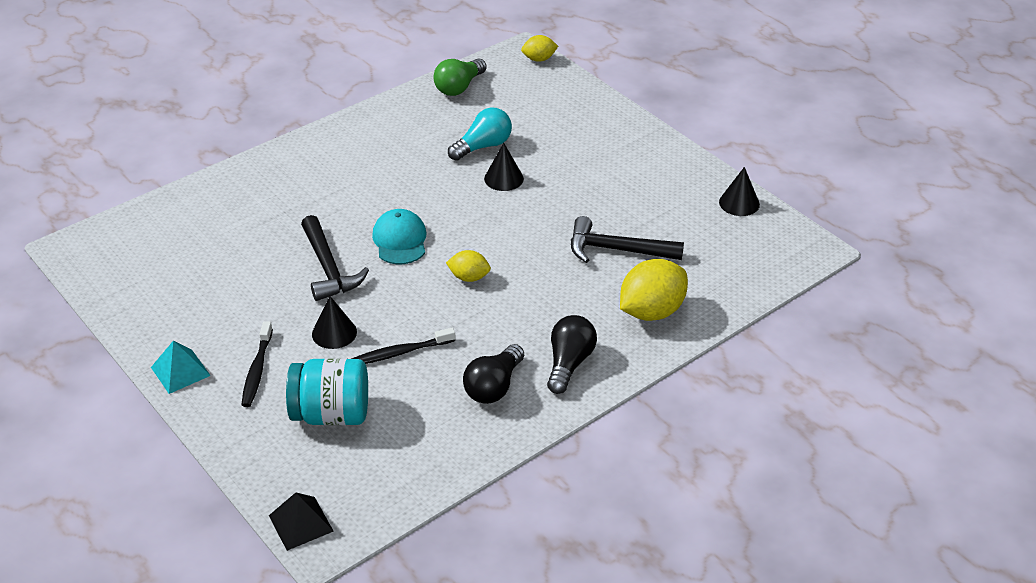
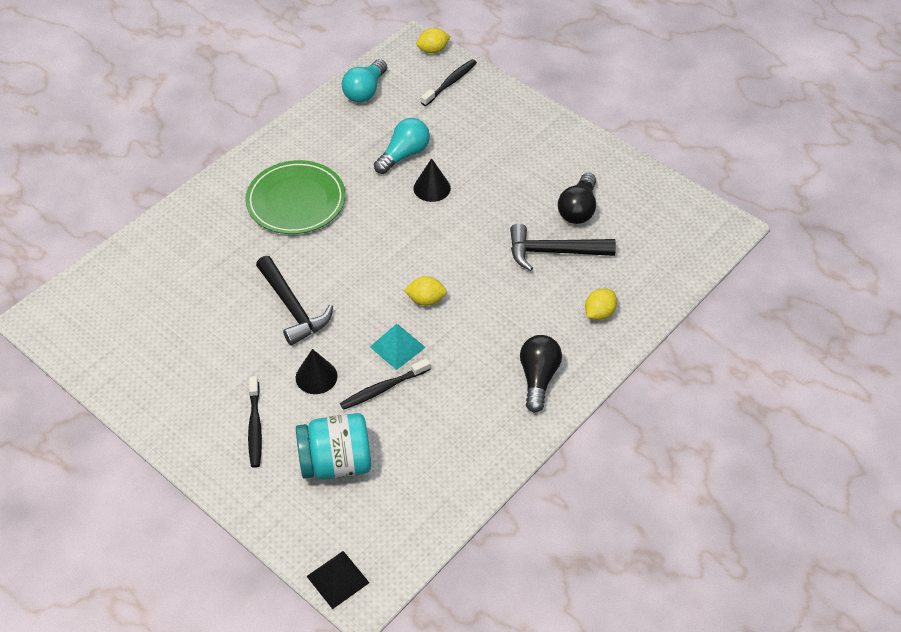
camera: 10 degrees left, 10 degrees up
turquoise pyramid [151,340,211,394] -> turquoise pyramid moved to [370,324,426,370]
turquoise cap [372,209,426,264] -> none
green light bulb [434,58,487,96] -> turquoise light bulb [342,59,387,103]
black light bulb [463,344,524,404] -> black light bulb moved to [558,173,596,224]
yellow lemon [620,259,688,321] -> yellow lemon [585,288,617,320], size x0.55
black cone [719,167,760,216] -> none
none -> green plate [245,160,346,234]
none -> black toothbrush [421,59,477,106]

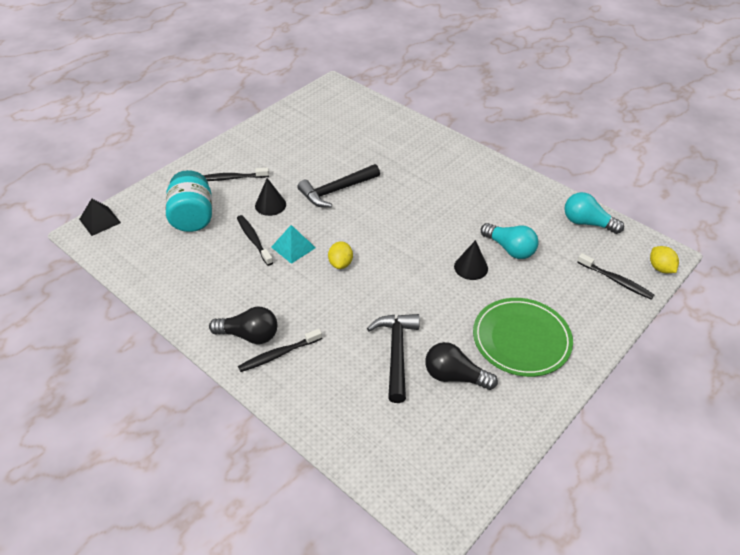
camera: 90 degrees right, 5 degrees down
green plate [245,160,346,234] -> green plate moved to [473,298,573,377]
yellow lemon [585,288,617,320] -> none
none -> black toothbrush [238,329,322,372]

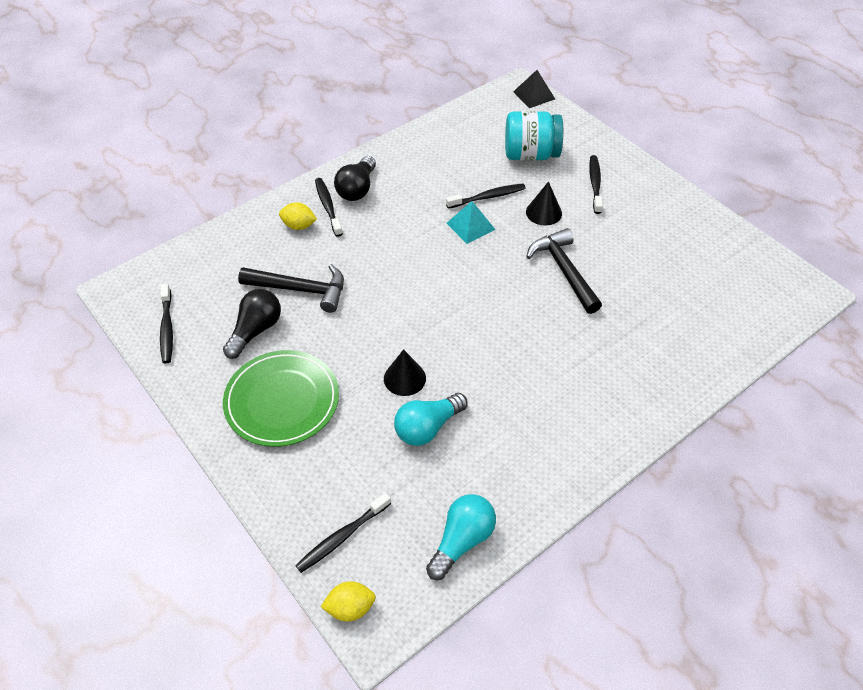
camera: 100 degrees right, 5 degrees up
yellow lemon [328,241,353,269] -> yellow lemon moved to [279,202,317,230]
none -> black toothbrush [160,284,173,363]

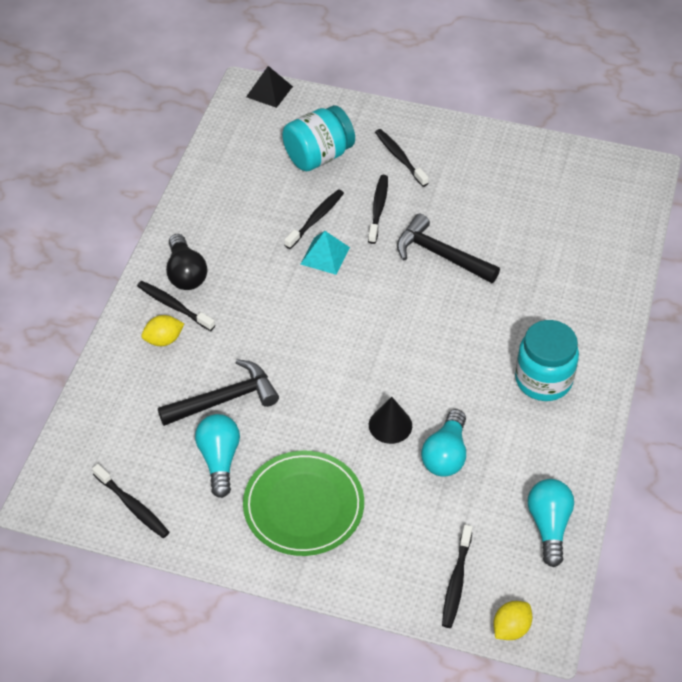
camera: 35 degrees left, 0 degrees up
black light bulb [223,289,281,359] -> turquoise light bulb [195,414,240,498]
black cone [526,181,562,226] -> black toothbrush [368,175,388,244]
none -> turquoise jar [515,320,579,401]

